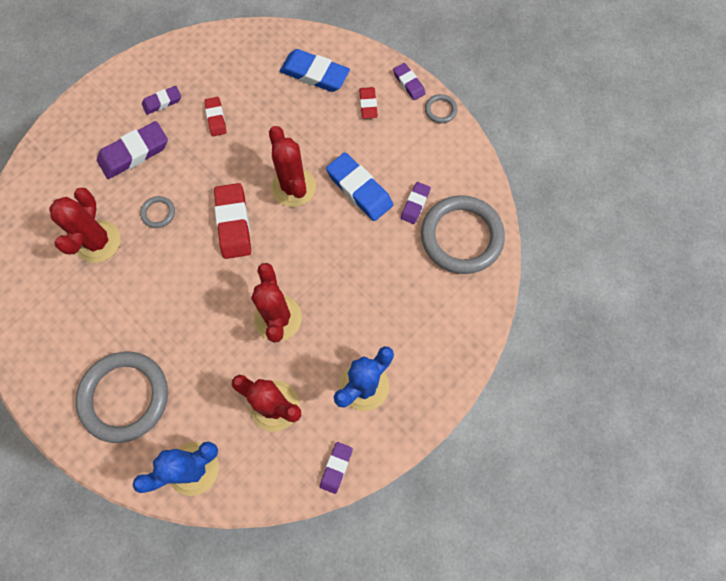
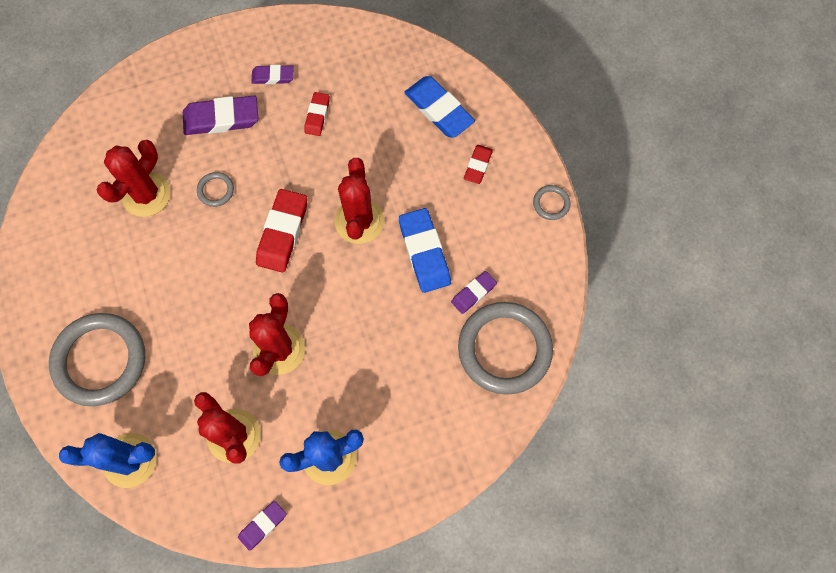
camera: 25 degrees right, 0 degrees up
purple eraser [393,63,426,100] -> none

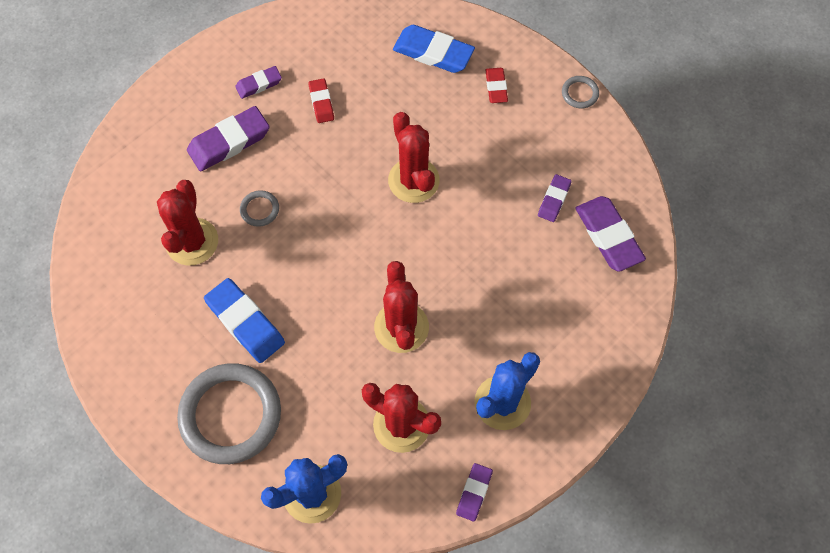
camera: 25 degrees left, 5 degrees down
red eraser [256,189,307,272] -> none
blue eraser [399,208,451,293] -> blue eraser moved to [204,278,285,363]
grey ring [458,302,553,395] -> purple eraser [575,196,646,272]

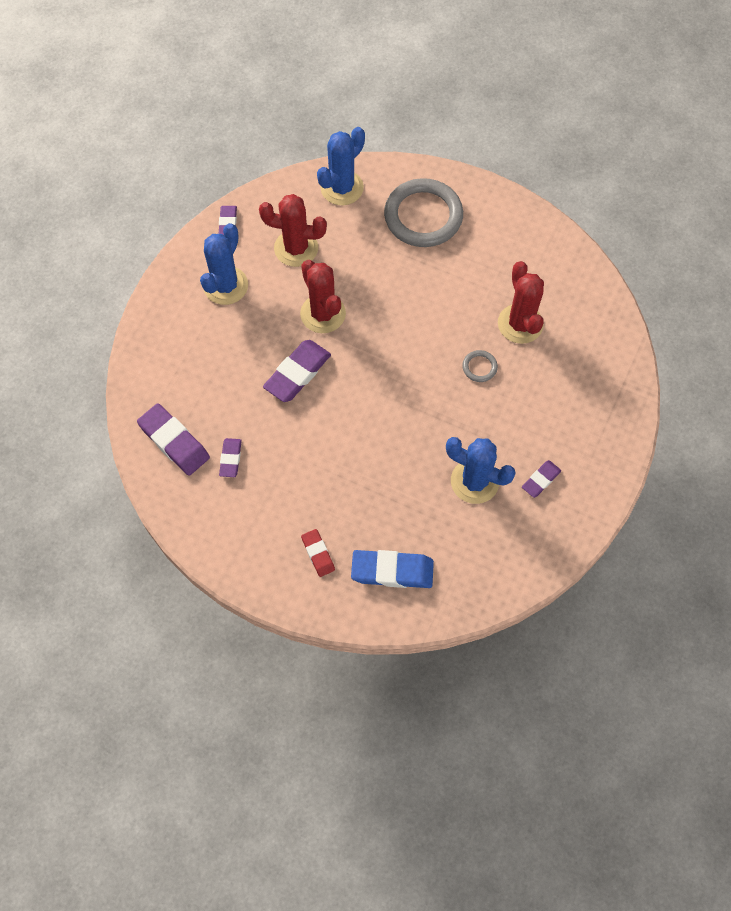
camera: 160 degrees right, 0 degrees up
purple eraser [187,106,270,171] -> purple eraser moved to [263,340,331,402]
blue eraser [204,278,285,363] -> none
red eraser [308,78,334,123] -> blue cactus [446,437,516,504]
red cactus [388,112,440,203] -> none
grey ring [562,76,599,109] -> none

